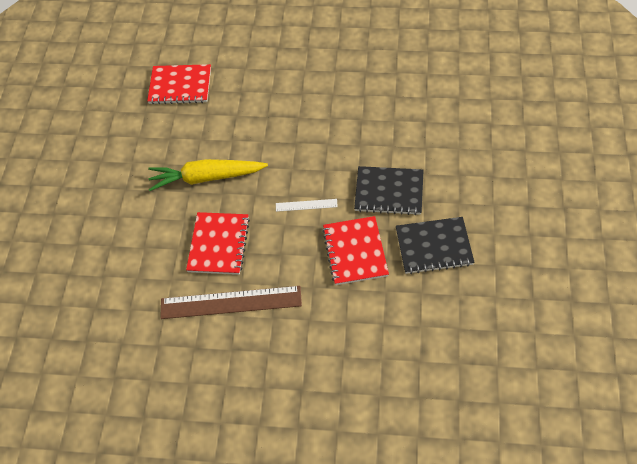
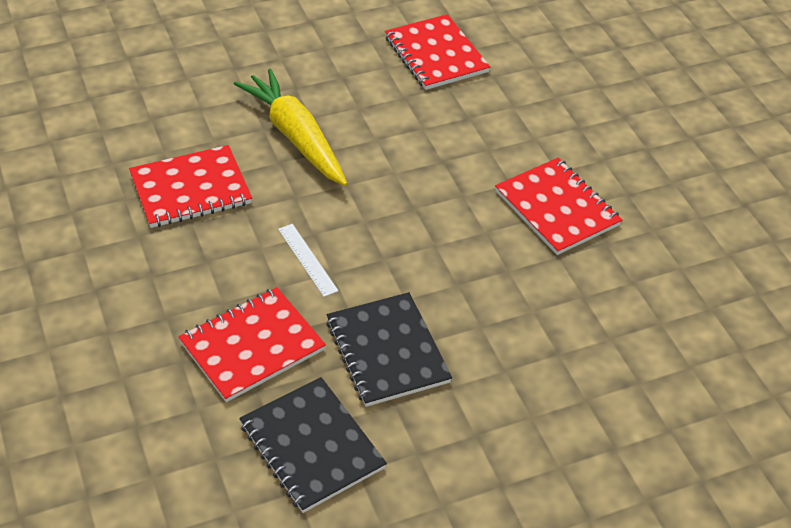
camera: 55 degrees right, 10 degrees down
brown ruler [160,286,302,319] -> none
none -> red notebook [495,158,622,255]

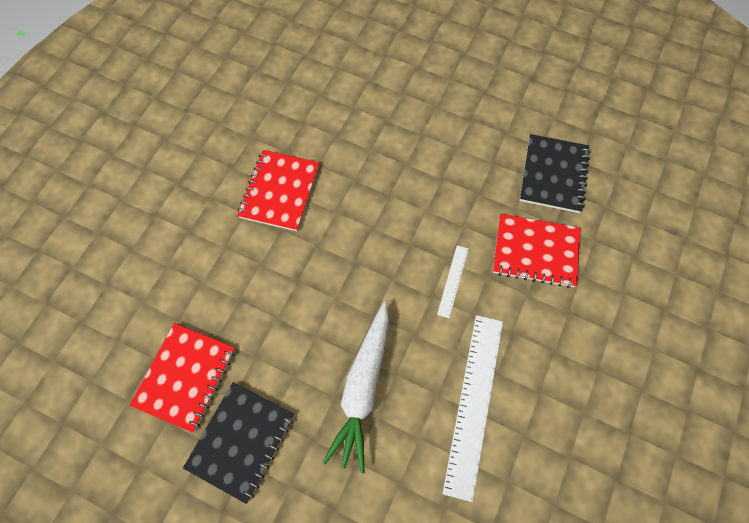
camera: 130 degrees left, 20 degrees up
red notebook [129,145,252,228] -> white ruler [442,315,503,502]
yellow carrot [234,69,348,186] -> white carrot [323,302,389,473]
black notebook [326,292,452,407] -> black notebook moved to [183,382,294,504]

